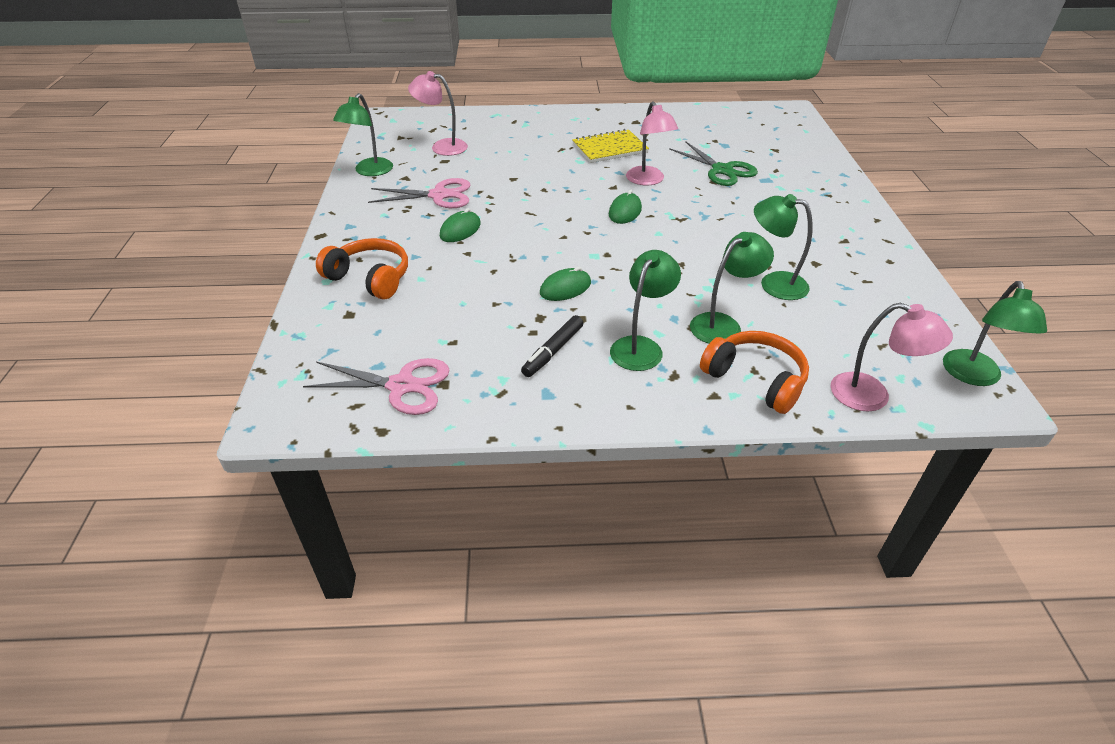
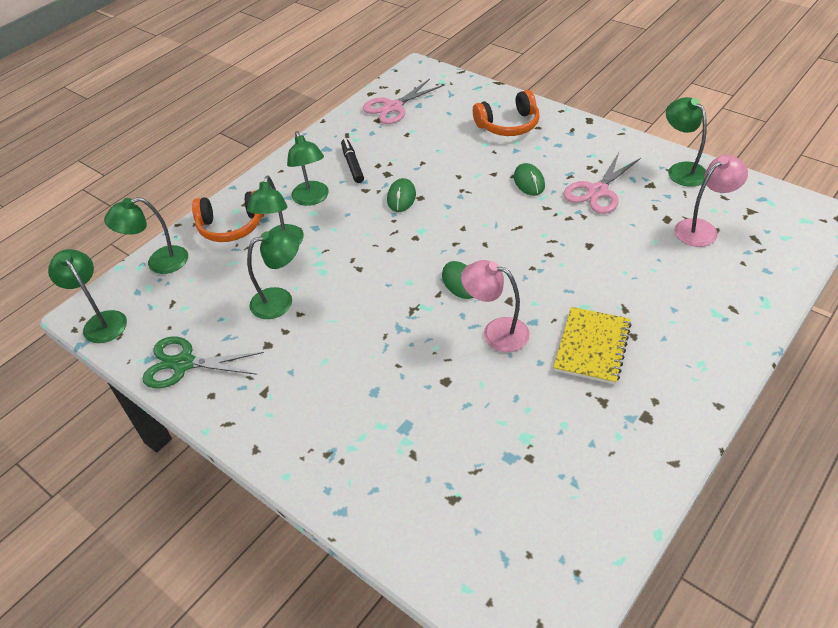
camera: 135 degrees right, 5 degrees up
green scissors [669,141,758,186] -> green scissors moved to [142,337,264,388]
pink lamp [830,303,953,411] -> green lamp [104,197,188,274]

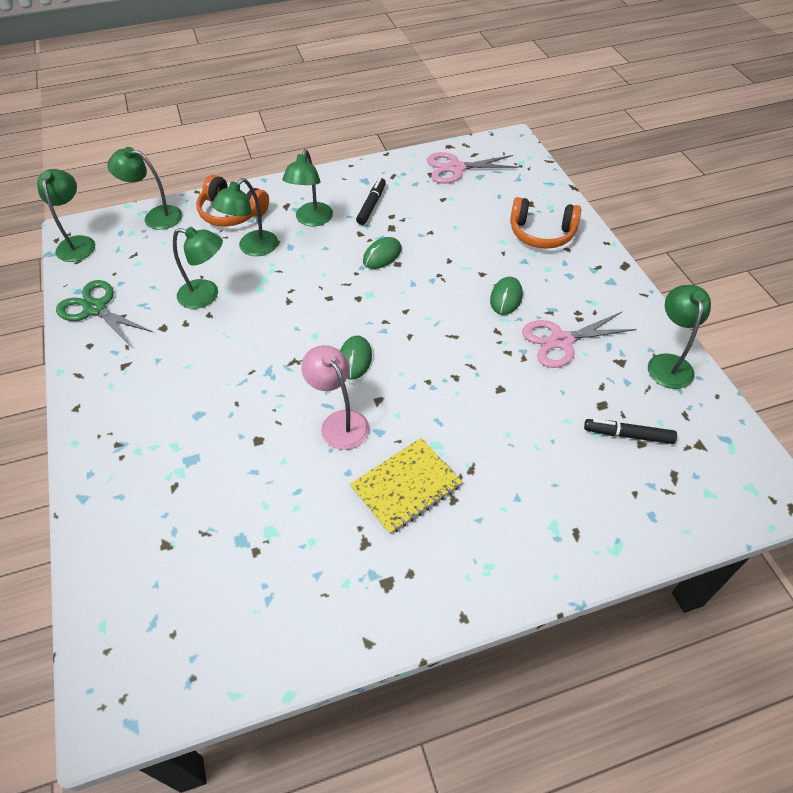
camera: 30 degrees right, 5 degrees up
pink lamp [674,155,748,247] -> black marker [584,419,677,444]

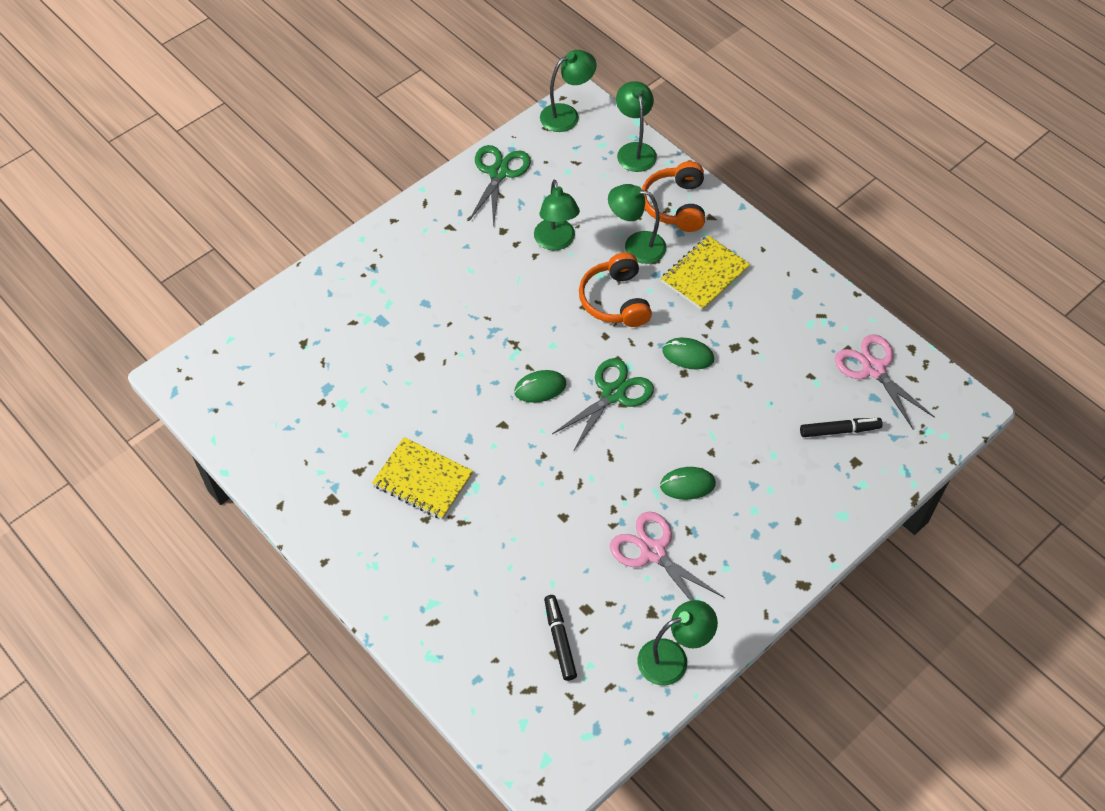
camera: 65 degrees right, 5 degrees up
green lamp [282,149,333,227] -> yellow notebook [661,235,750,311]
pink lamp [301,345,370,450] -> none
black marker [356,178,386,225] -> black marker moved to [800,418,883,437]
orange headphones [510,197,581,249] -> orange headphones moved to [579,252,652,327]
none -> green scissors [552,358,654,452]

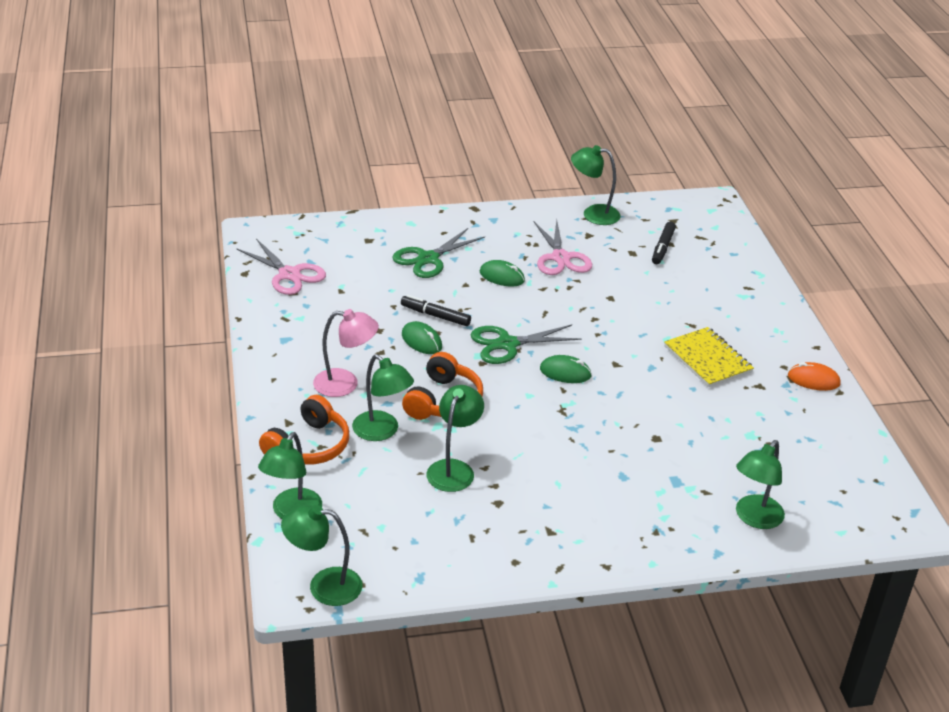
camera: 150 degrees left, 20 degrees down
green scissors [468,145,531,227] -> green scissors moved to [392,228,485,278]
yellow notebook [661,235,750,311] -> pink lamp [313,309,379,397]
black marker [800,418,883,437] -> black marker moved to [401,295,471,326]
pink scissors [835,334,935,429] -> pink scissors turned 45 degrees counterclockwise [237,239,326,295]
none -> green lamp [736,440,785,529]
none -> orange mouse [788,362,841,391]

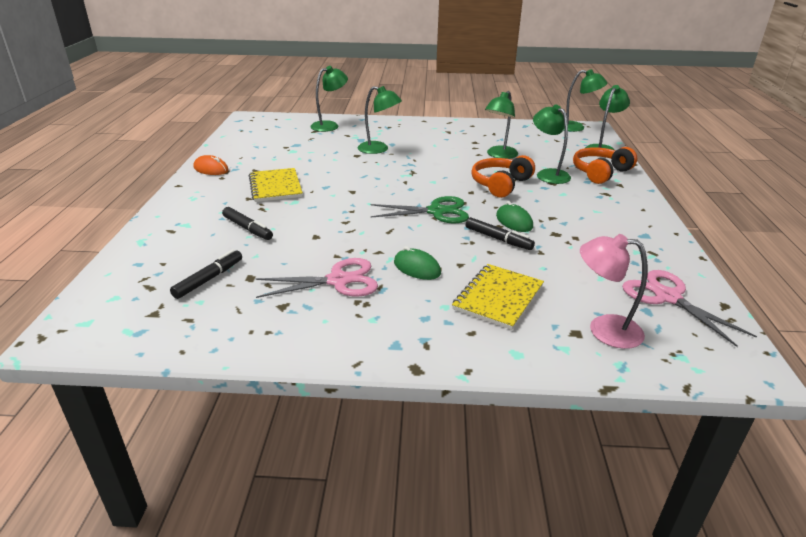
camera: 165 degrees left, 5 degrees down
pink lamp [313,309,379,397] -> pink lamp moved to [580,234,648,349]
green scissors [392,228,485,278] -> yellow notebook [452,264,544,330]
pink scissors [534,220,592,275] -> pink scissors turned 75 degrees clockwise [255,258,378,298]
green mouse [540,355,592,383] -> none
green lamp [571,145,621,225] -> green lamp moved to [358,86,402,154]
none -> black marker [222,207,273,240]

